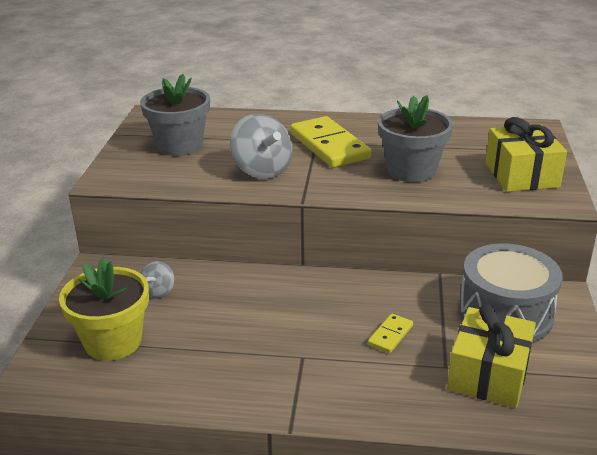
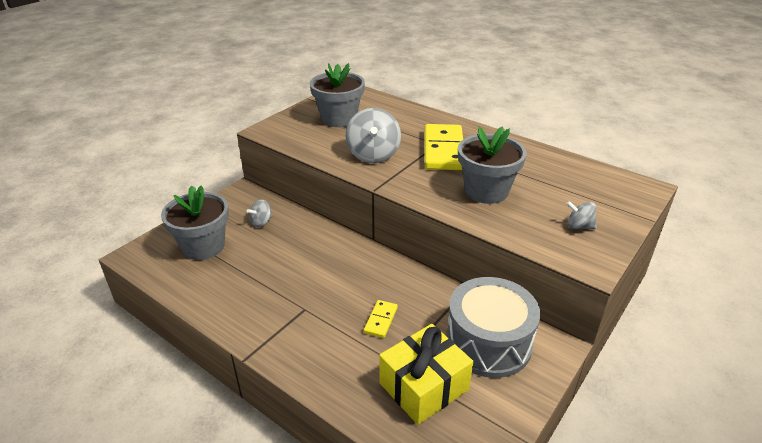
camera: 30 degrees right, 5 degrees up
yellow flower pot [59,258,149,361] -> grey flower pot [161,185,229,260]
yellow domino [368,314,413,353] -> yellow domino turned 45 degrees counterclockwise [364,300,398,338]
yellow gift [485,117,567,192] -> grey spinning top [566,201,597,229]

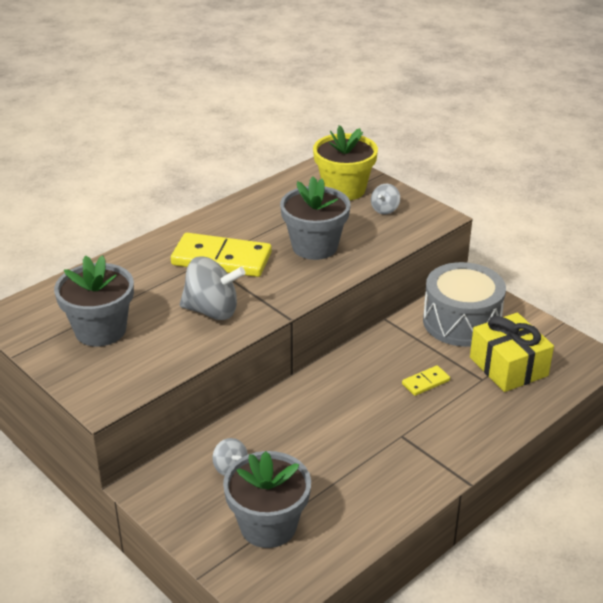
camera: 80 degrees left, 0 degrees up
yellow domino [364,300,398,338] -> yellow domino turned 60 degrees counterclockwise [402,365,450,396]
none -> yellow flower pot [313,125,378,200]

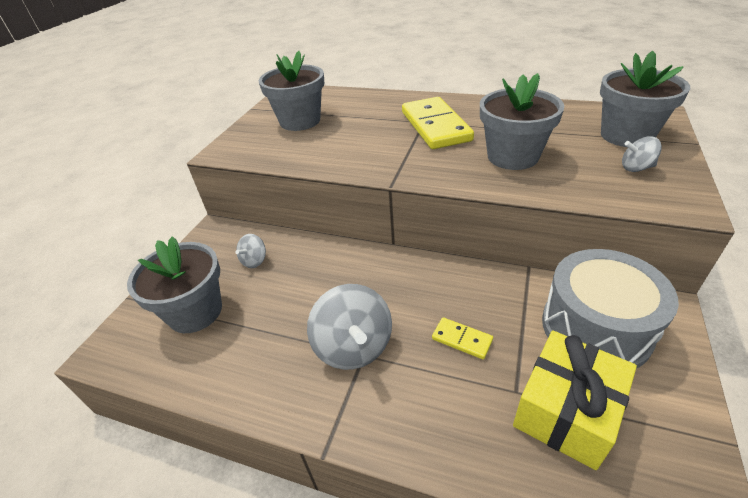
camera: 65 degrees right, 5 degrees up
grey spinning top [180,256,245,320] -> grey spinning top moved to [307,284,392,370]
yellow flower pot [313,125,378,200] -> grey flower pot [600,51,690,147]

